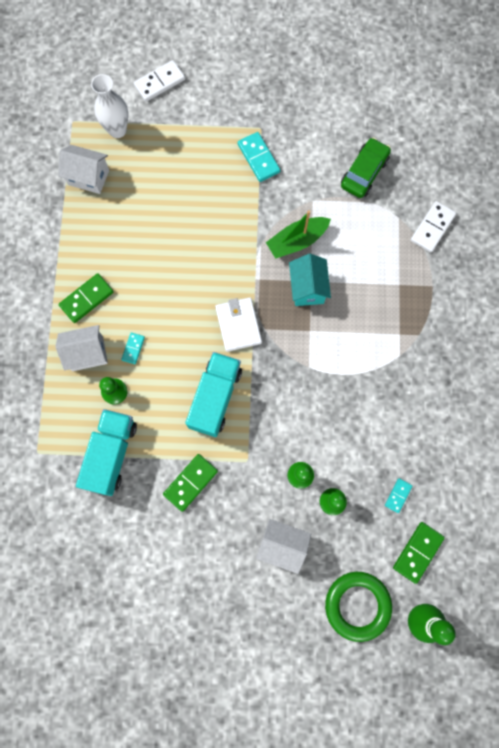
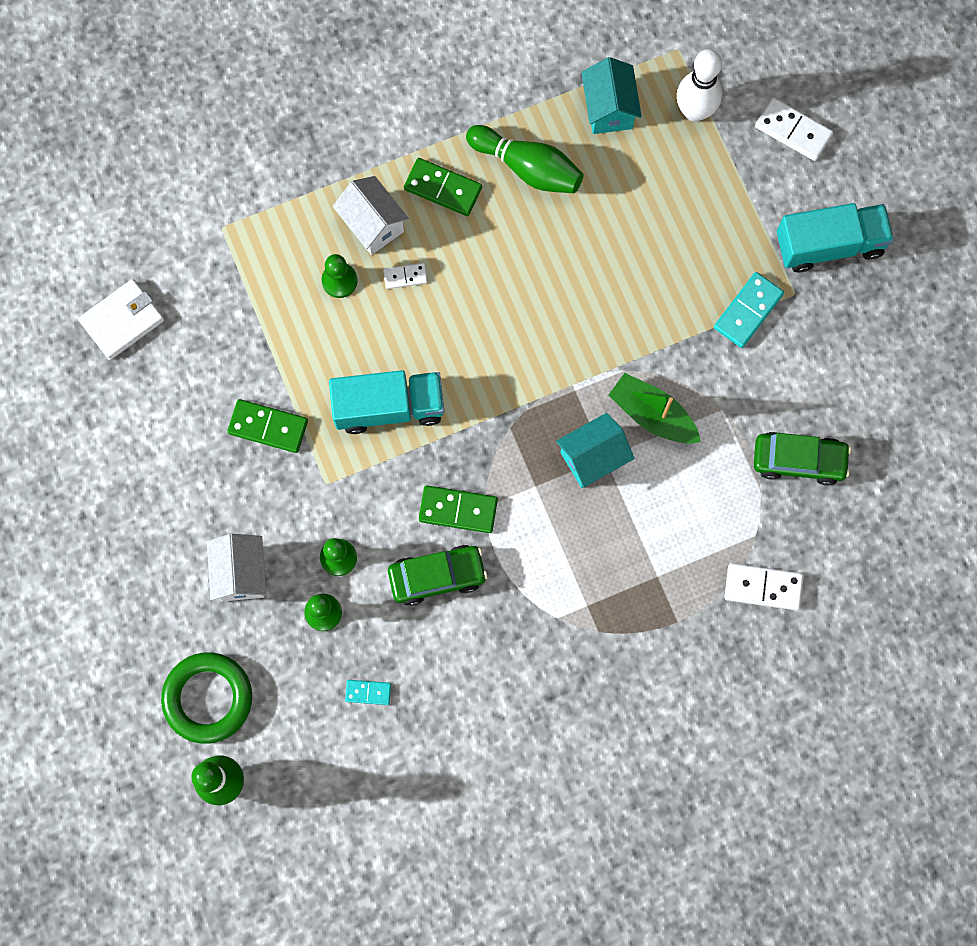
camera: 65 degrees right, 0 degrees up
white house [58,145,109,194] -> turquoise house [581,57,642,134]
turquoise truck [76,409,137,496] -> turquoise truck moved to [777,203,894,272]
white vase [91,74,128,138] -> white bowling pin [677,49,722,122]
turquoise domino [121,333,145,364] -> white domino [383,263,428,289]
white wallet [215,297,262,352] -> white wallet moved to [78,279,165,360]
green domino [393,522,445,584] -> green domino moved to [419,485,498,533]
none -> green car [388,545,488,606]
none -> green bowling pin [466,125,583,193]

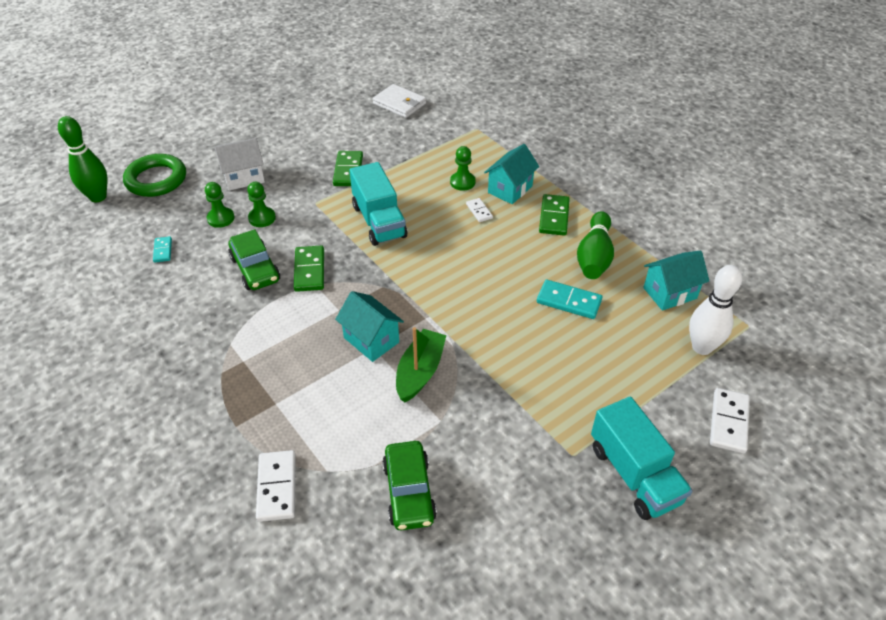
camera: 75 degrees right, 30 degrees down
white house [332,176,409,255] -> turquoise house [484,144,539,204]
turquoise domino [714,272,784,348] -> turquoise domino moved to [537,280,602,319]

